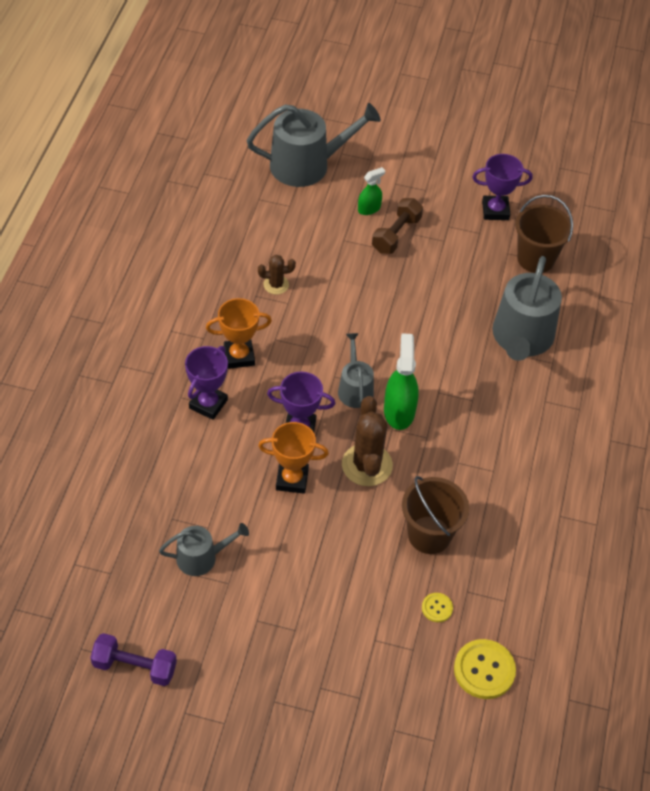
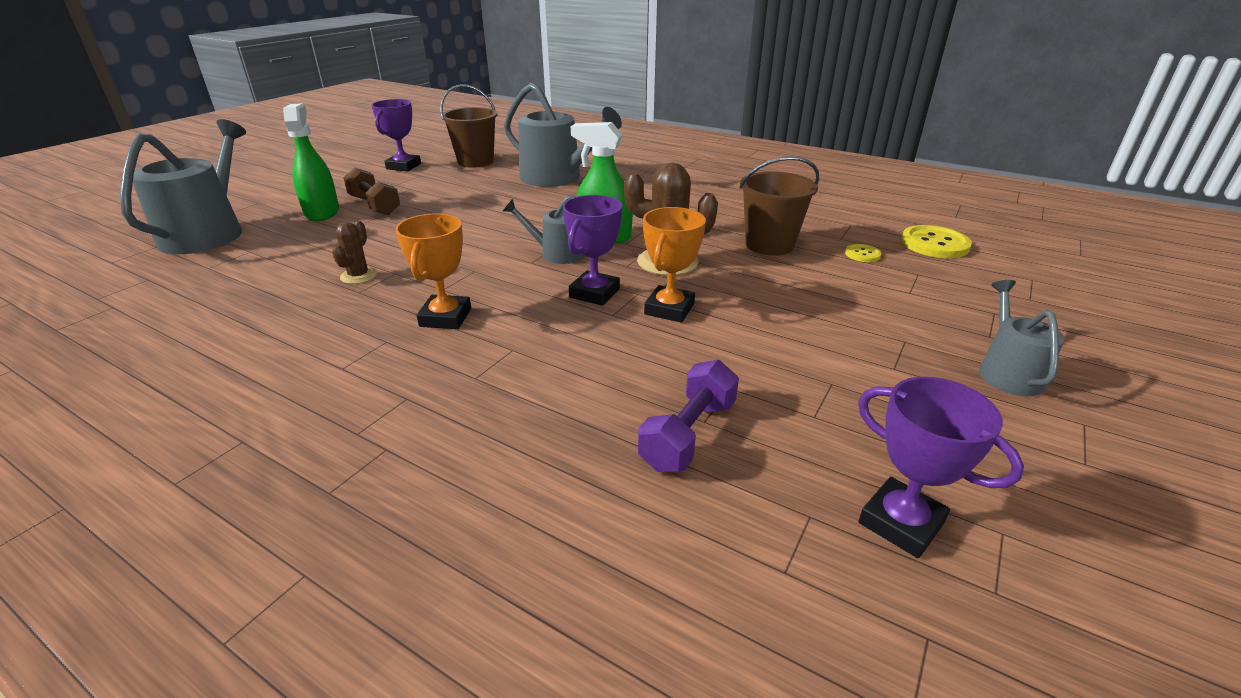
camera: 70 degrees left, 20 degrees down
purple dumbbell [90,633,177,686] -> purple dumbbell moved to [638,360,739,472]
grey watering can [159,523,249,576] -> grey watering can moved to [979,280,1064,396]
purple trophy [185,346,228,420] -> purple trophy moved to [858,377,1024,558]
green spray bottle [358,167,385,215] -> green spray bottle [283,103,339,221], size x1.71

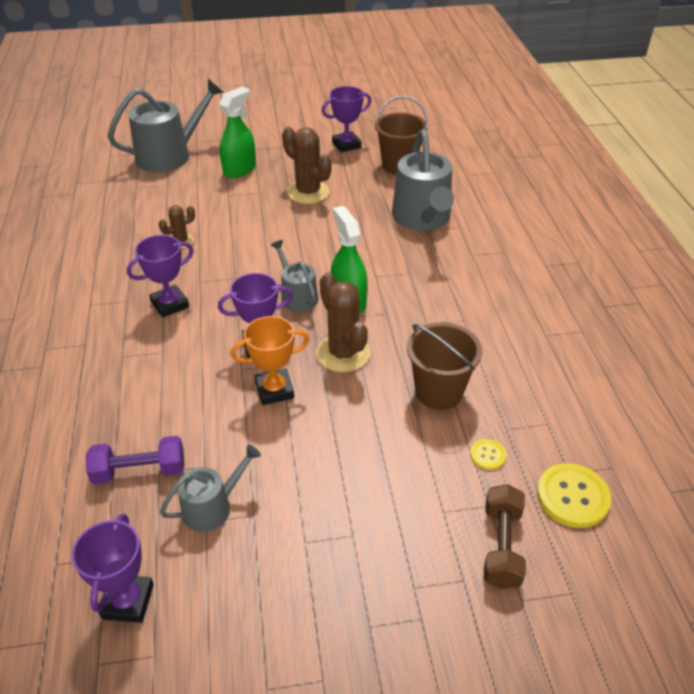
camera: 50 degrees right, 10 degrees up
brown dumbbell [343,168,400,215] -> brown dumbbell moved to [484,484,526,589]
orange trophy [395,213,471,329] -> purple trophy [127,235,194,318]
grey watering can [979,280,1064,396] -> grey watering can moved to [160,445,261,532]
none -> brown cactus [282,127,332,204]

